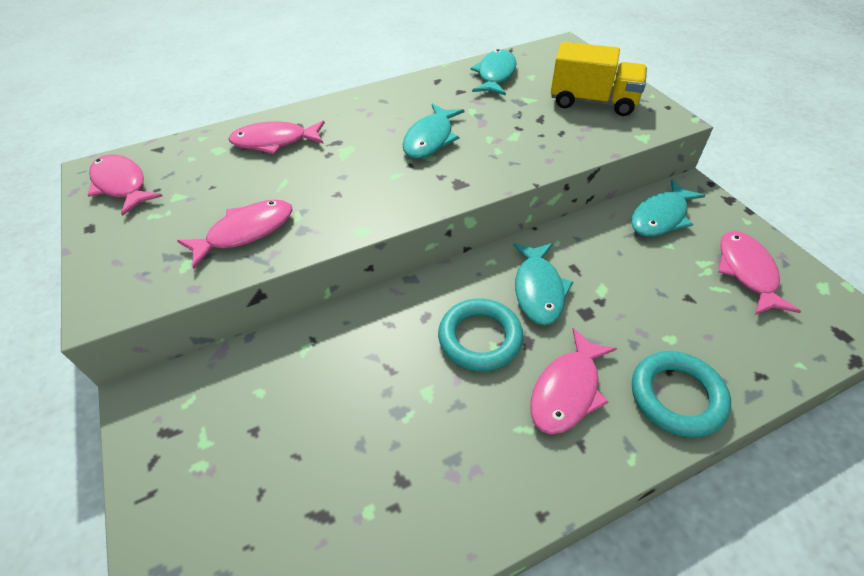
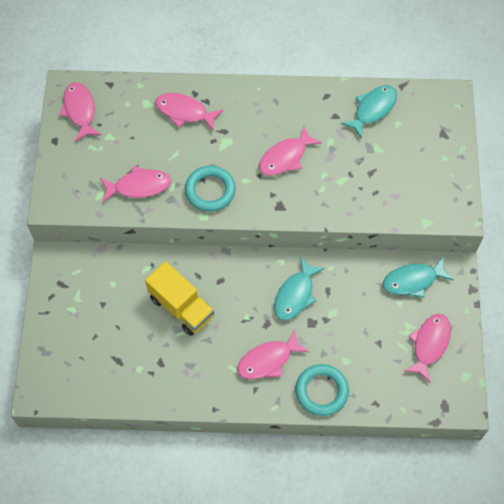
camera: 25 degrees right, 15 degrees up
turquoise fish [402,103,465,159] -> pink fish [259,126,322,176]
turquoise ring [438,299,523,372] -> turquoise ring moved to [185,166,236,212]
yellow truck [551,42,647,116] -> yellow truck moved to [145,261,214,336]

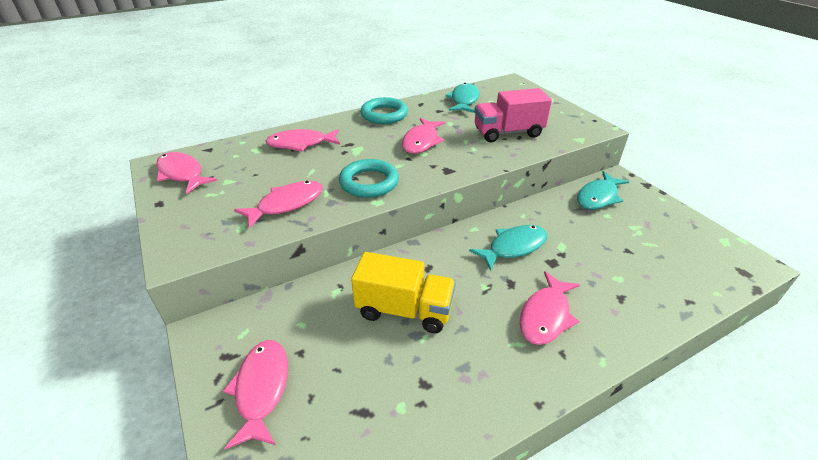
camera: 30 degrees left, 25 degrees down
turquoise fish [274,256,325,321] -> turquoise fish turned 120 degrees counterclockwise [469,225,547,271]
turquoise ring [295,364,349,416] -> turquoise ring moved to [361,97,408,124]
pink fish [404,314,451,383] -> pink fish moved to [223,340,288,450]
none -> pink truck [474,88,552,142]

